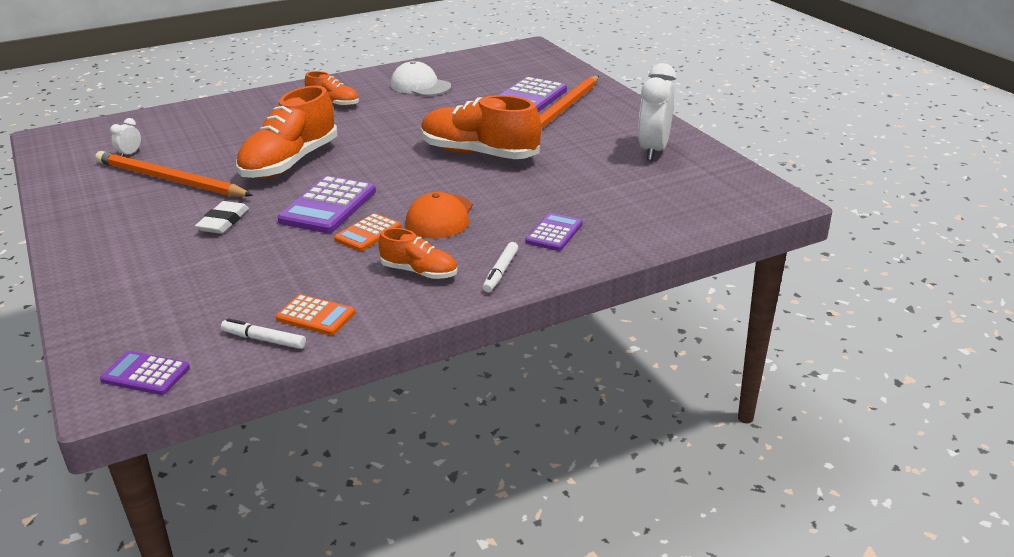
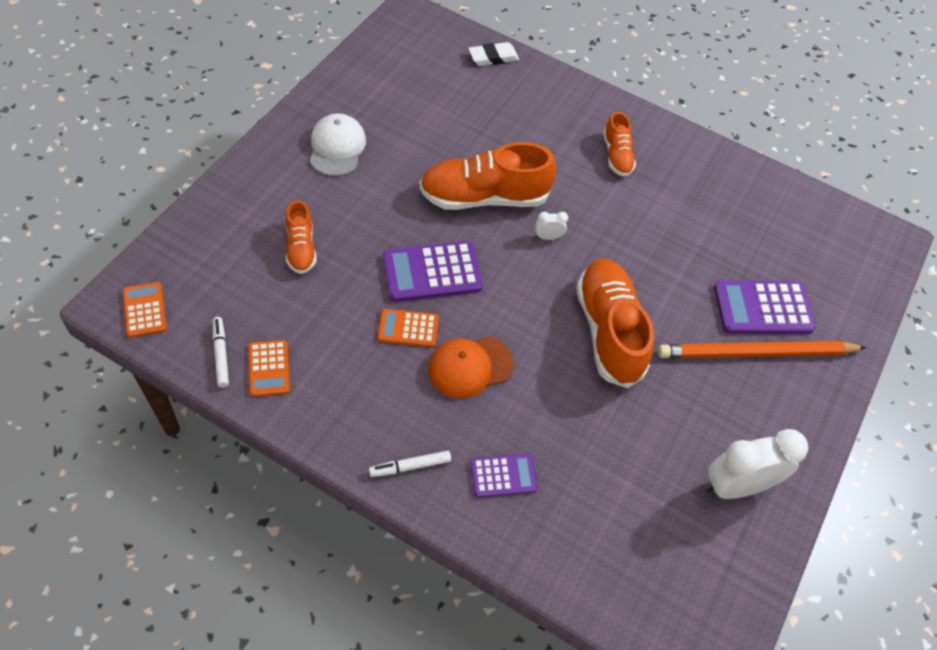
camera: 50 degrees right, 25 degrees up
orange pencil [95,151,253,197] -> none
purple calculator [100,351,190,395] -> orange calculator [123,282,167,338]
white clock [110,118,141,156] -> white clock moved to [535,212,568,240]
white eraser [195,201,249,234] -> white eraser moved to [468,42,519,66]
orange shoe [378,228,457,279] -> orange shoe moved to [286,200,316,274]
white cap [390,61,451,96] -> white cap moved to [310,114,366,176]

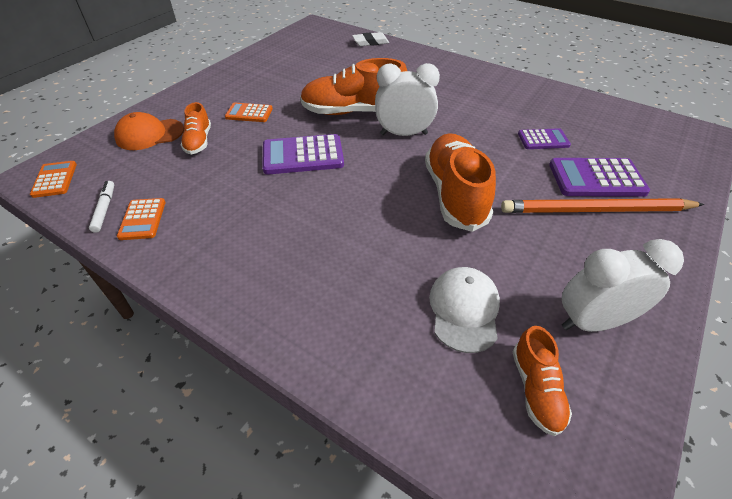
camera: 10 degrees right, 10 degrees down
white cap [310,114,366,176] -> white cap moved to [429,267,500,353]
white marker [369,451,451,477] -> none
orange calculator [378,309,439,347] -> orange calculator moved to [225,103,273,122]
orange cap [428,336,514,399] -> orange cap moved to [114,112,184,150]
purple calculator [470,454,538,498] -> purple calculator moved to [518,128,571,149]
white clock [535,212,568,240] -> white clock [375,63,440,136], size x2.31
orange shoe [603,112,636,177] -> orange shoe moved to [513,326,572,436]

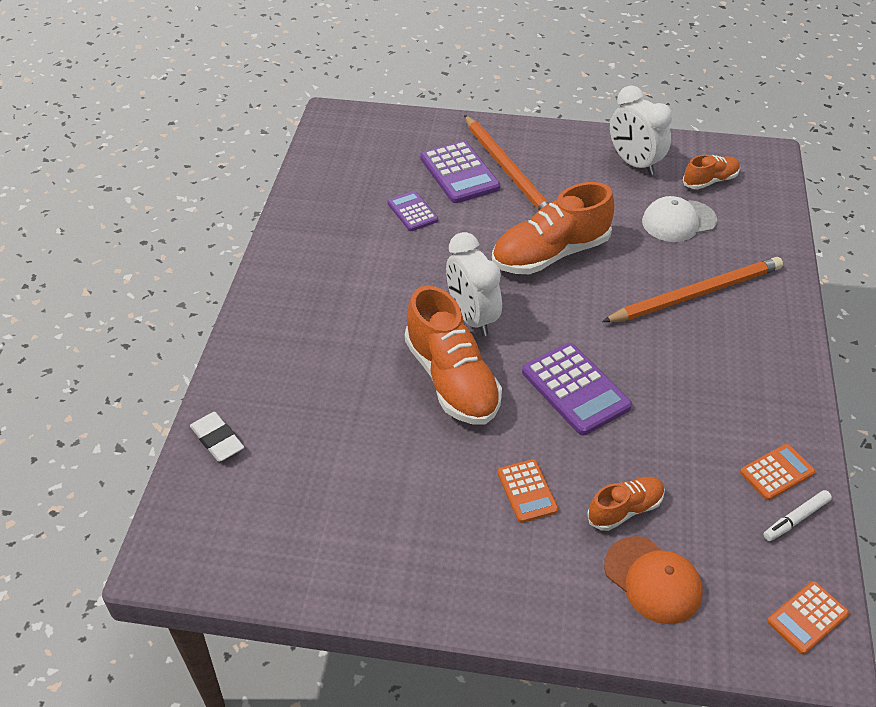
camera: 115 degrees left, 0 degrees up
none -> orange pencil [602,257,783,322]

